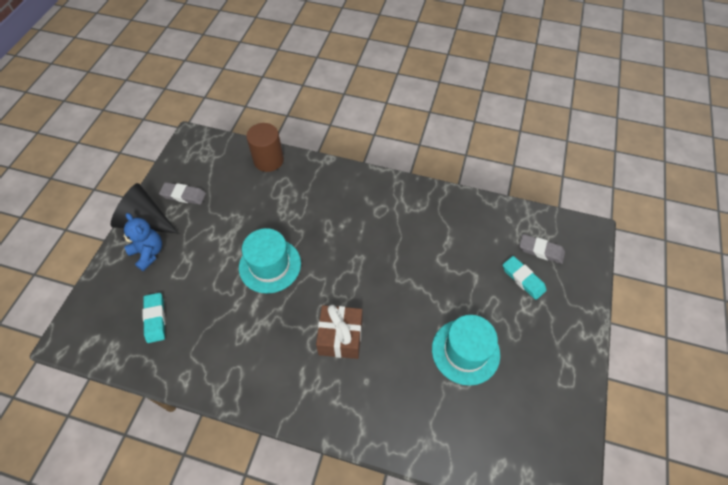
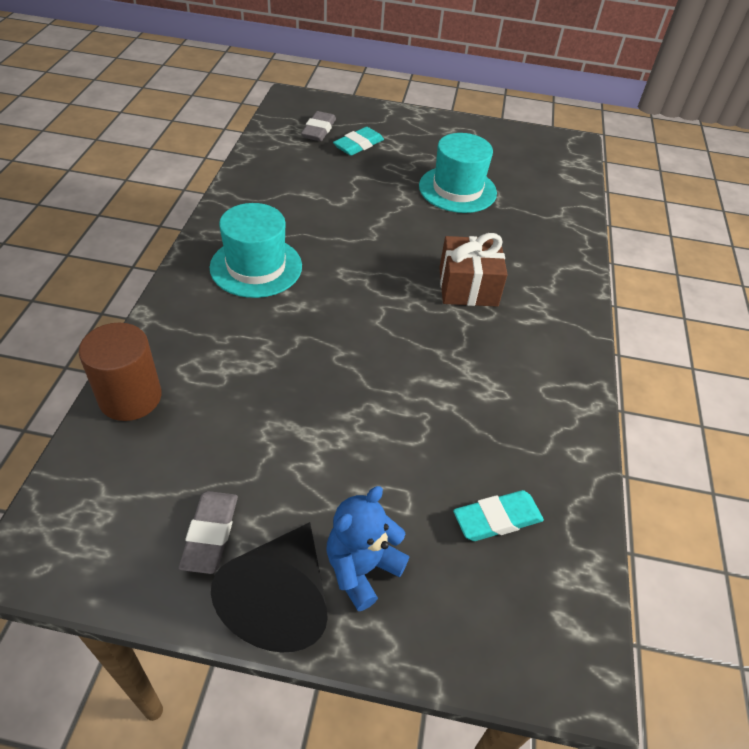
camera: 100 degrees left, 10 degrees down
turquoise hat [239,228,301,294] -> turquoise hat moved to [210,203,302,298]

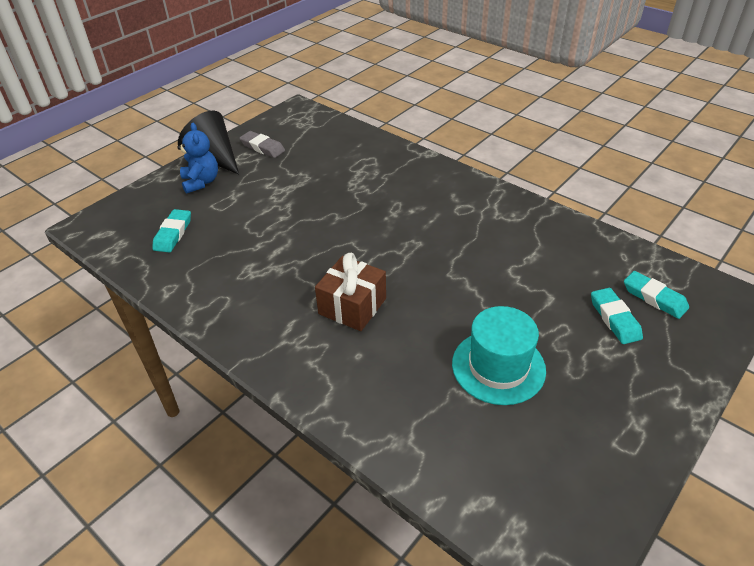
camera: 125 degrees right, 5 degrees down
brown cylinder [79,323,162,421] -> none
turquoise hat [210,203,302,298] -> none
grey eraser [301,111,336,141] -> turquoise eraser [624,271,689,319]

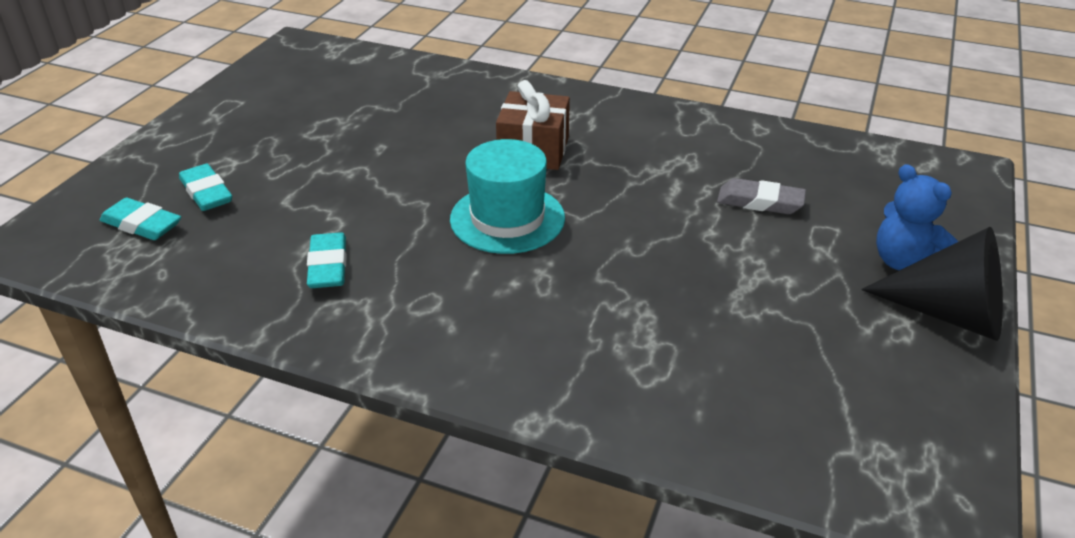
camera: 160 degrees right, 5 degrees down
turquoise eraser [152,209,191,253] -> turquoise eraser moved to [307,232,347,288]
grey eraser [240,131,285,158] -> grey eraser moved to [717,178,806,214]
turquoise hat [452,306,546,405] -> turquoise hat moved to [450,139,565,254]

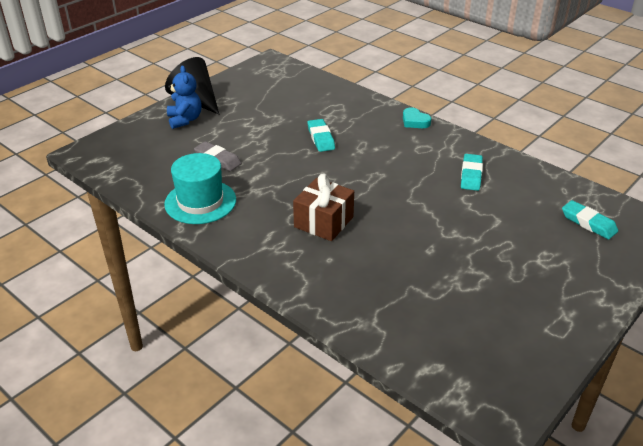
camera: 160 degrees left, 0 degrees up
turquoise eraser [179,164,232,211] -> turquoise eraser moved to [307,119,335,152]
turquoise hat [450,139,565,254] -> turquoise hat moved to [164,153,236,224]
none -> turquoise heart [403,107,432,128]

